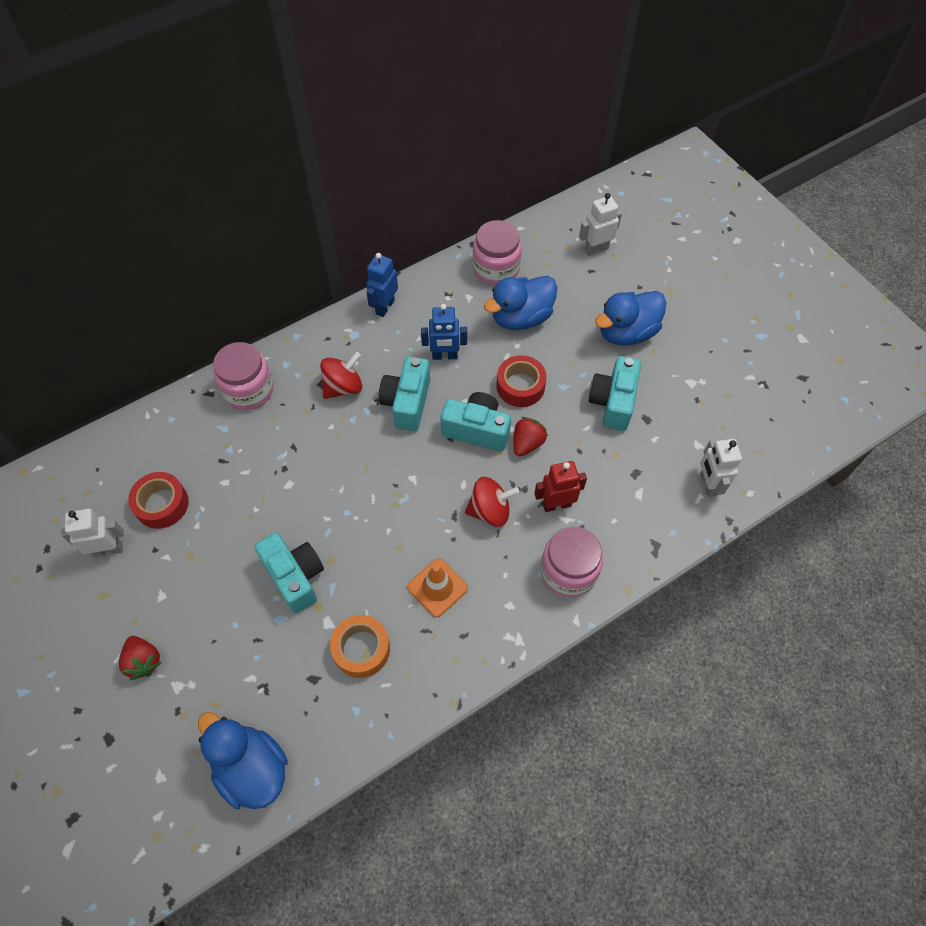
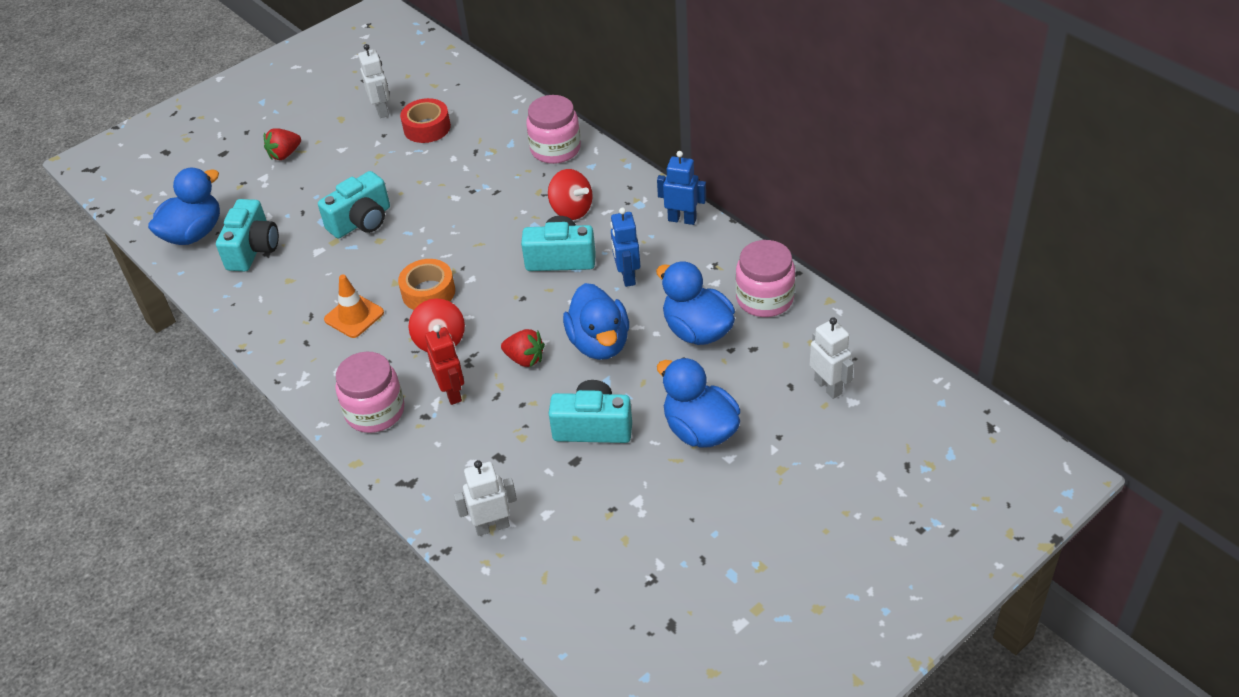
camera: 85 degrees right, 15 degrees down
orange tape [330,615,390,678] -> orange tape moved to [398,259,455,310]
turquoise camera [440,392,511,451] -> turquoise camera moved to [216,199,279,272]
red tape [496,355,547,407] -> blue duck [563,283,629,360]

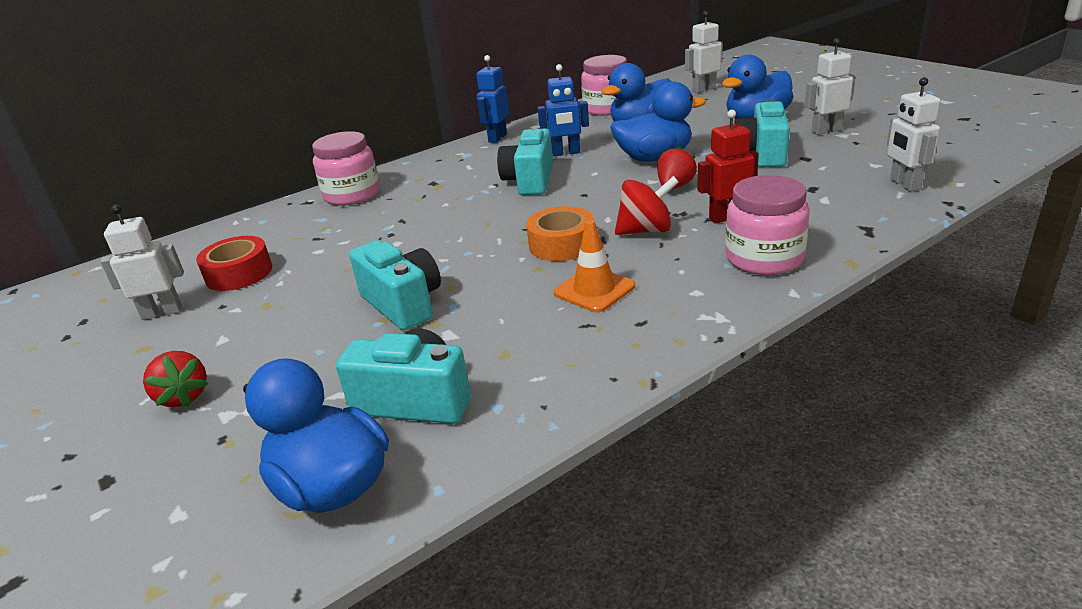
camera: 85 degrees left, 15 degrees down
red spinning top [548,169,593,220] -> none
none -> white robot [804,38,855,135]

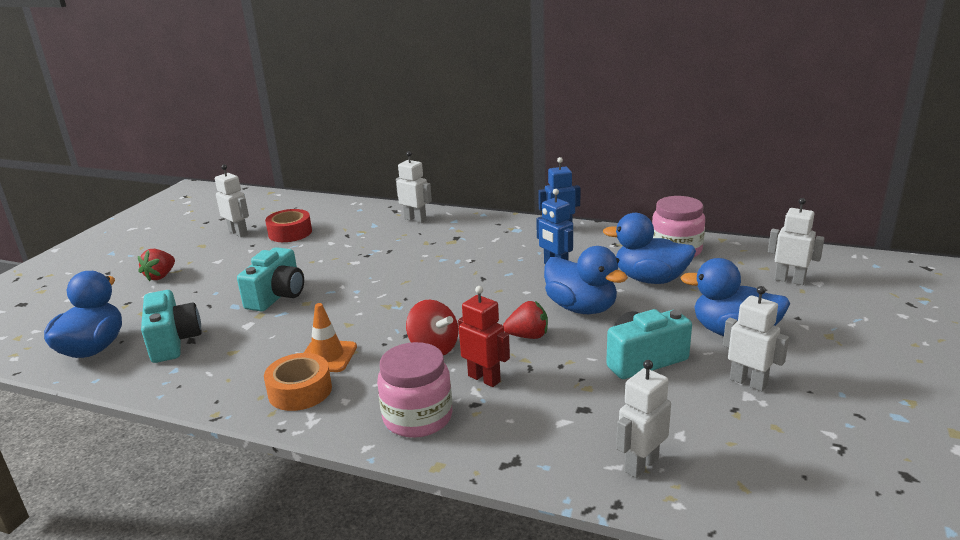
camera: 55 degrees right, 5 degrees down
pink jar [312,131,380,206] -> white robot [396,151,432,223]
turquoise camera [497,126,553,195] -> none
orange tape [526,206,594,261] -> orange tape moved to [264,353,332,411]

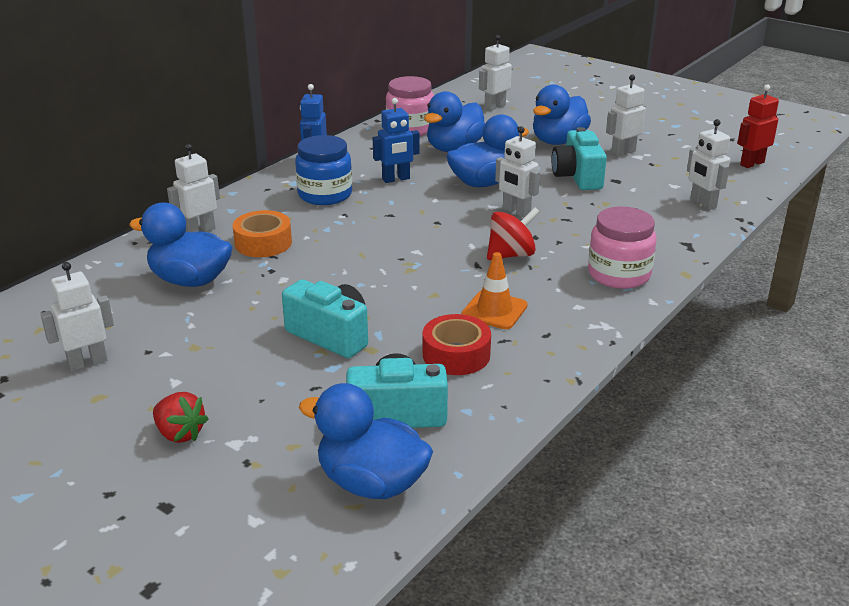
camera: 75 degrees left, 5 degrees up
orange tape [264,353,332,411] -> orange tape moved to [233,210,292,257]
red tape [265,209,312,242] -> red tape moved to [423,314,491,375]
red robot [458,286,510,387] -> red robot moved to [737,84,779,168]
red strawberry [503,301,548,339] -> white robot [495,126,540,217]
none -> blue duck [129,203,232,287]
none -> blue jar [295,135,352,205]

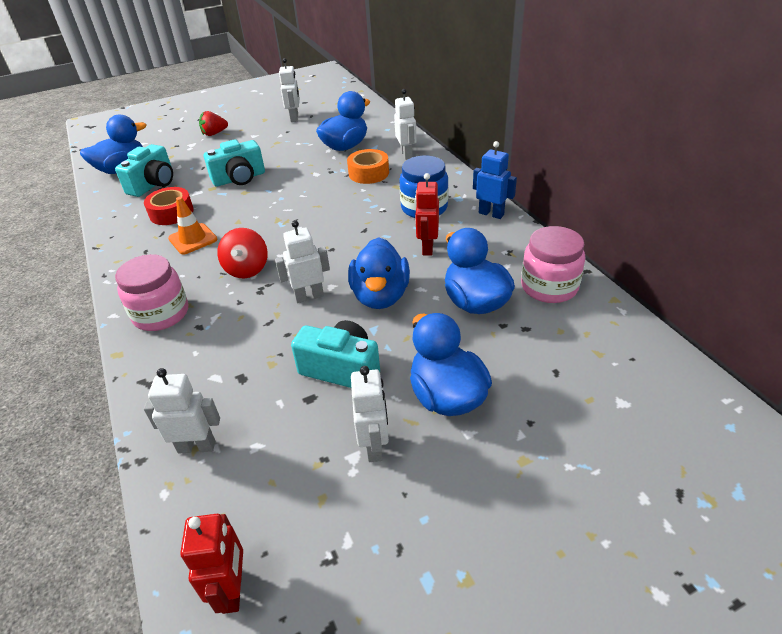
camera: 120 degrees right, 10 degrees up
blue robot [373,98,420,183] -> red robot [415,173,439,255]
white robot [479,35,512,111] -> none

